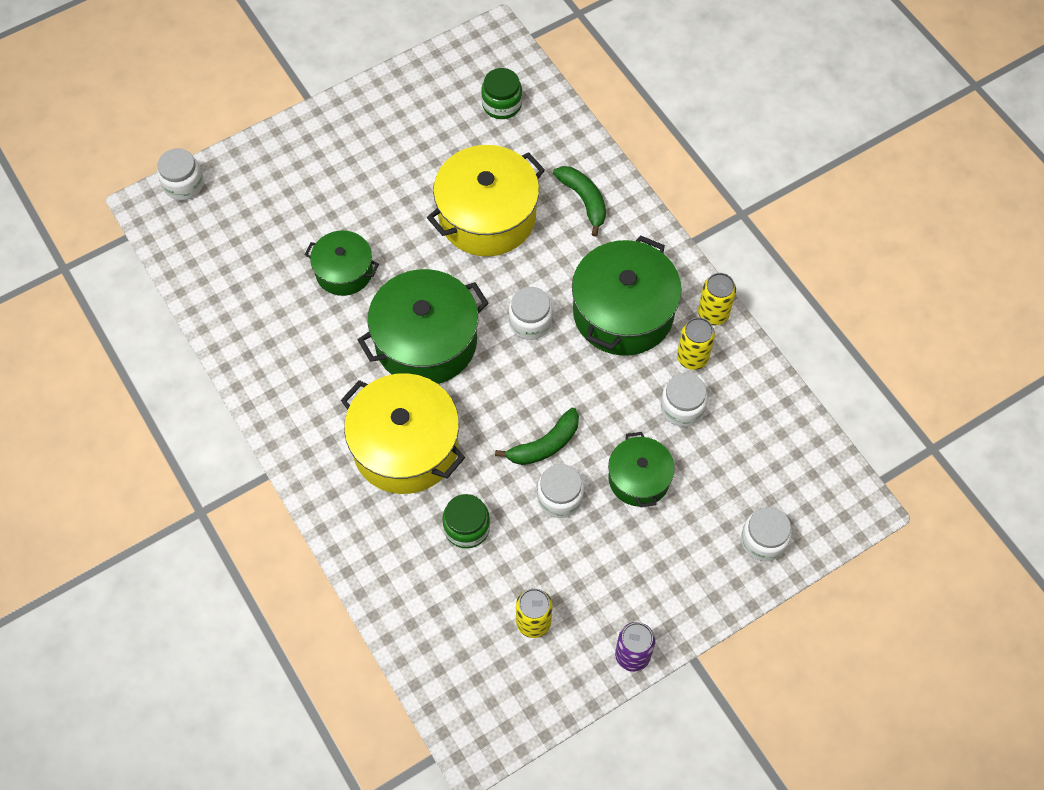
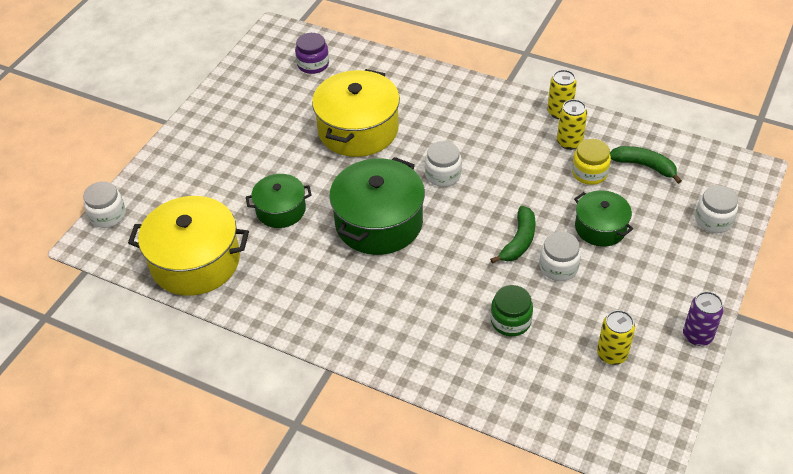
camera: 30 degrees left, 15 degrees down
yellow pot [341,373,465,494] -> yellow pot moved to [128,196,249,296]
green jar [481,68,522,119] -> purple jar [295,33,329,74]
green banana [553,166,606,237] -> green banana moved to [610,146,682,184]
green pot [572,235,682,356] -> none
white jar [661,373,708,427] -> yellow jar [572,139,611,185]

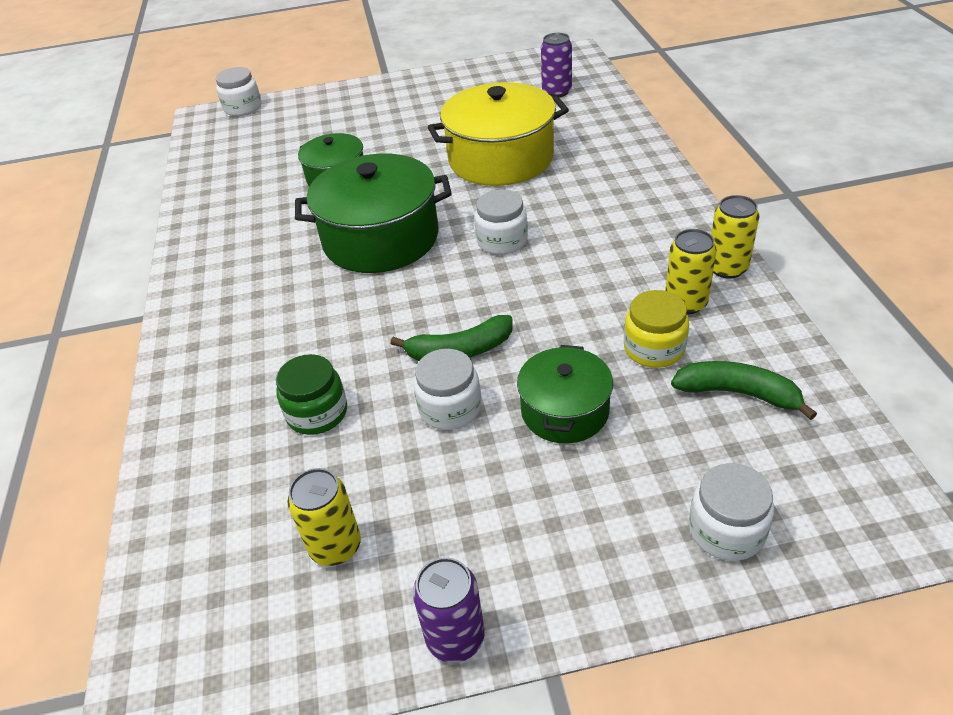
camera: 55 degrees right, 5 degrees down
yellow pot [128,196,249,296] -> none
purple jar [295,33,329,74] -> purple can [541,33,572,97]
green banana [610,146,682,184] -> green banana turned 60 degrees counterclockwise [671,361,817,420]

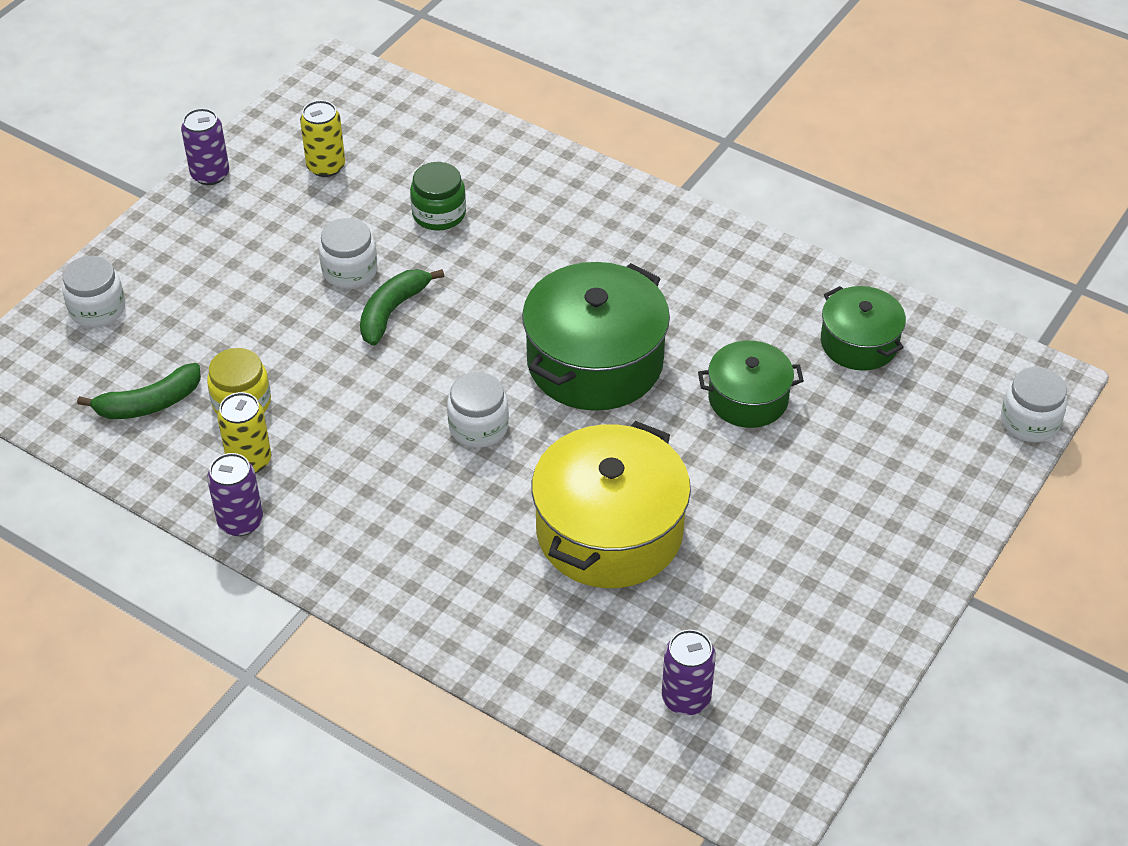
camera: 130 degrees right, 5 degrees up
green pot [517,345,613,444] -> green pot moved to [821,286,906,371]
yellow can [711,195,759,279] -> purple can [207,453,263,536]

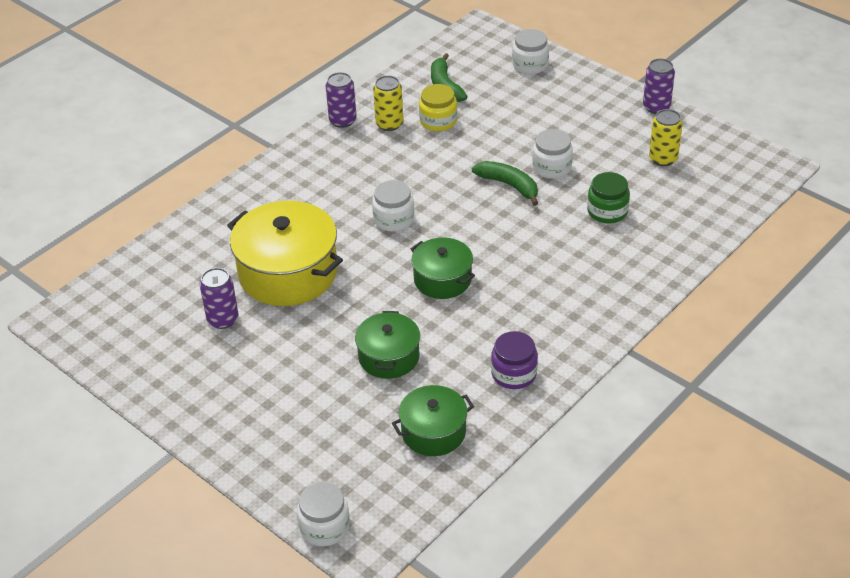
camera: 100 degrees right, 5 degrees down
green pot [522,262,670,411] -> green pot [411,237,475,299], size x0.58
purple can [662,629,716,715] -> purple can moved to [200,268,239,329]
none -> purple jar [491,331,538,389]

